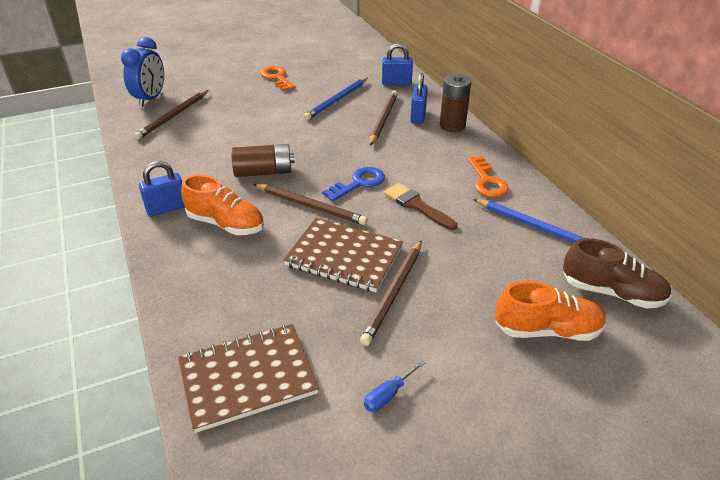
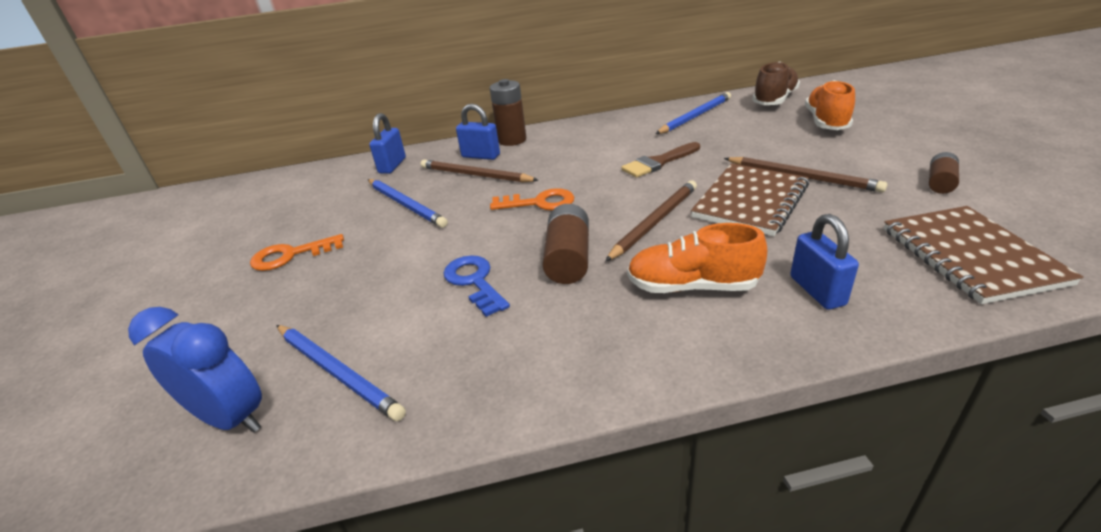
camera: 75 degrees left, 5 degrees down
brown pencil [134,90,208,140] -> blue pencil [276,325,406,421]
blue padlock [139,161,185,216] -> blue padlock moved to [790,214,859,310]
orange shoe [181,175,264,235] -> orange shoe turned 120 degrees counterclockwise [627,223,767,293]
blue key [322,167,385,202] -> blue key moved to [444,255,510,317]
blue screwdriver [364,360,425,412] -> brown battery [929,152,959,194]
orange key [468,156,508,197] -> orange key moved to [490,188,574,210]

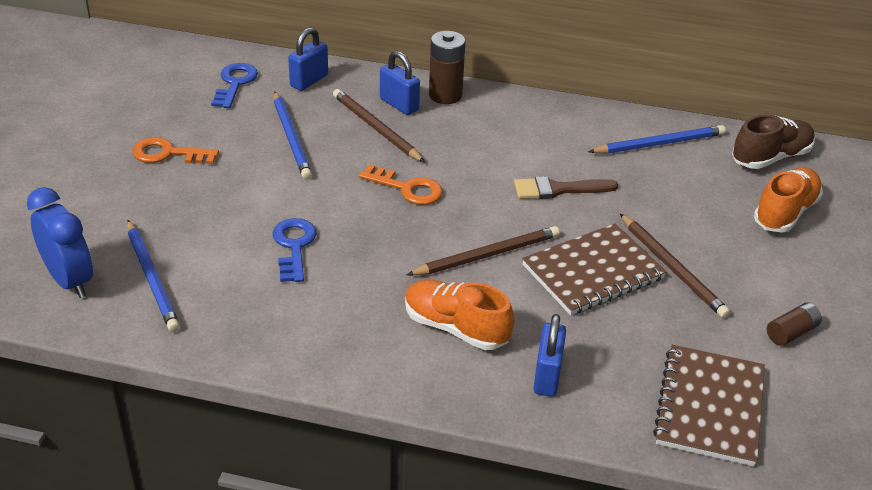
camera: 20 degrees right, 5 degrees up
brown battery [542,204,589,284] -> none
none -> blue key [211,63,258,108]

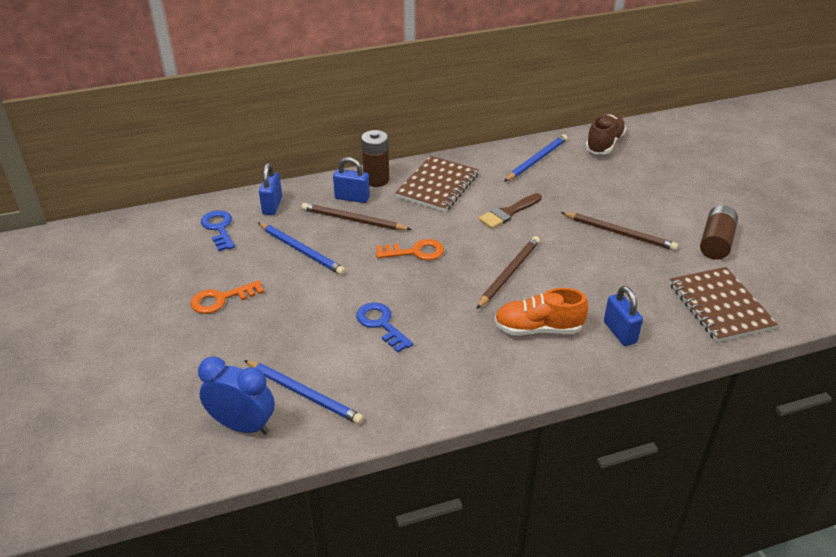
camera: 30 degrees left, 0 degrees up
brown notebook [522,224,667,315] -> brown notebook moved to [395,156,479,212]
orange shoe [754,167,823,233] -> none
brown battery [767,303,822,346] -> brown battery [700,205,738,260], size x1.61

